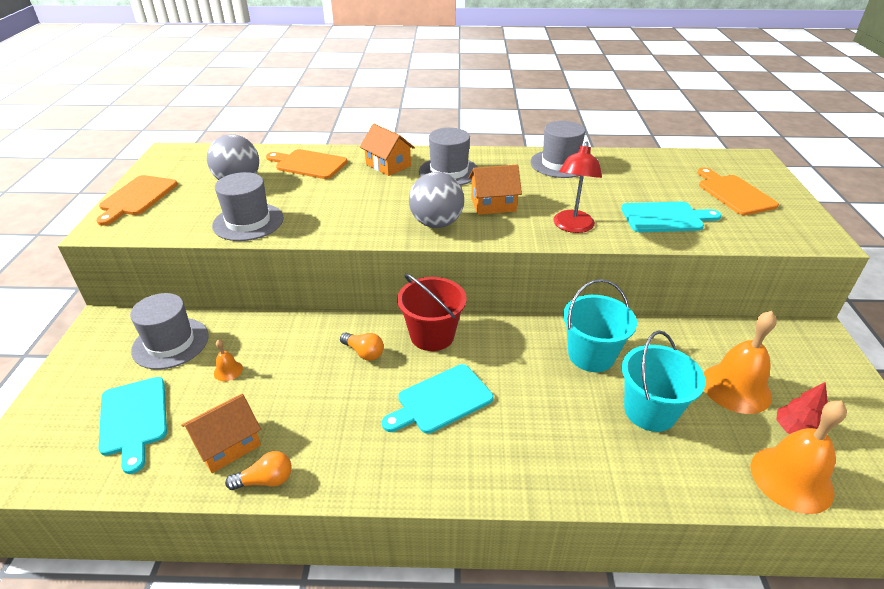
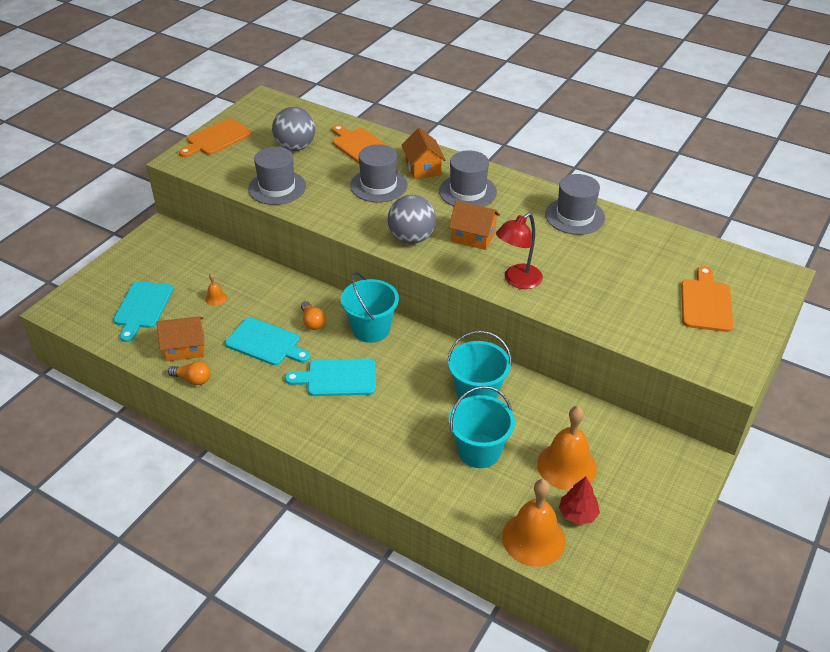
camera: 30 degrees right, 5 degrees up
grey hat [130,293,209,369] -> grey hat moved to [350,144,408,203]
red bucket [397,273,467,351] -> turquoise bucket [341,272,399,343]
turquoise cutting board [621,202,722,232] -> turquoise cutting board moved to [225,317,310,365]

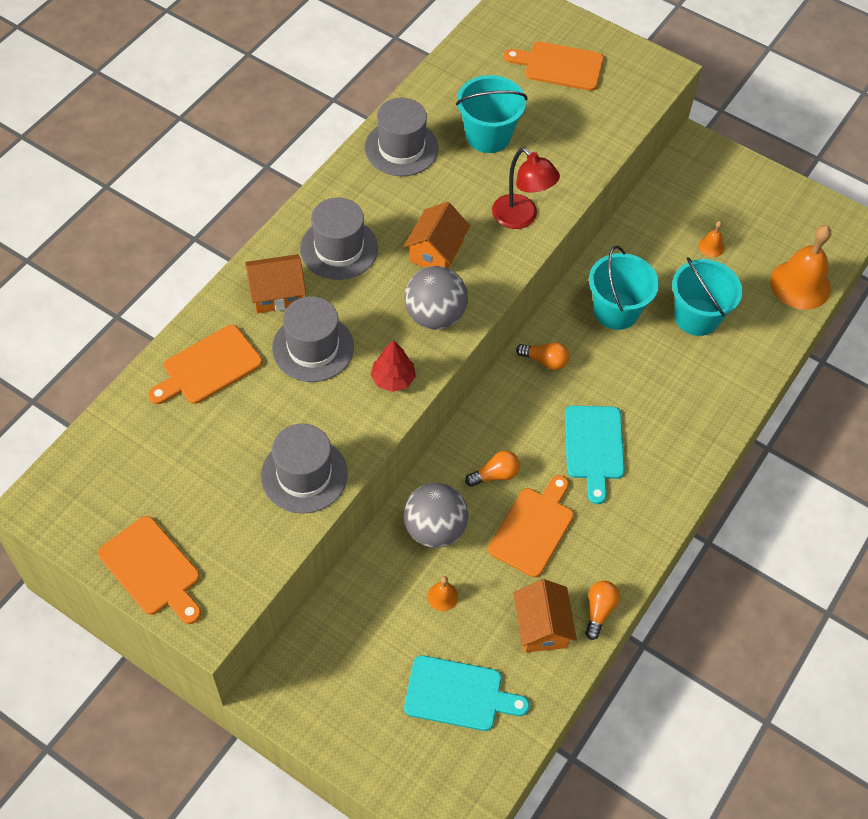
camera: 90 degrees left, 15 degrees up
turquoise cutting board [225,317,310,365] -> orange cutting board [488,475,574,577]
grey ball [272,107,315,151] -> grey ball moved to [403,483,468,548]
turquoise bucket [341,272,399,343] -> turquoise bucket moved to [456,75,527,153]
orange bell [537,406,597,490] -> orange bell [698,221,724,257], size x0.44
red tree [559,477,600,525] -> red tree moved to [371,340,416,392]
none -> orange light bulb [516,342,569,370]

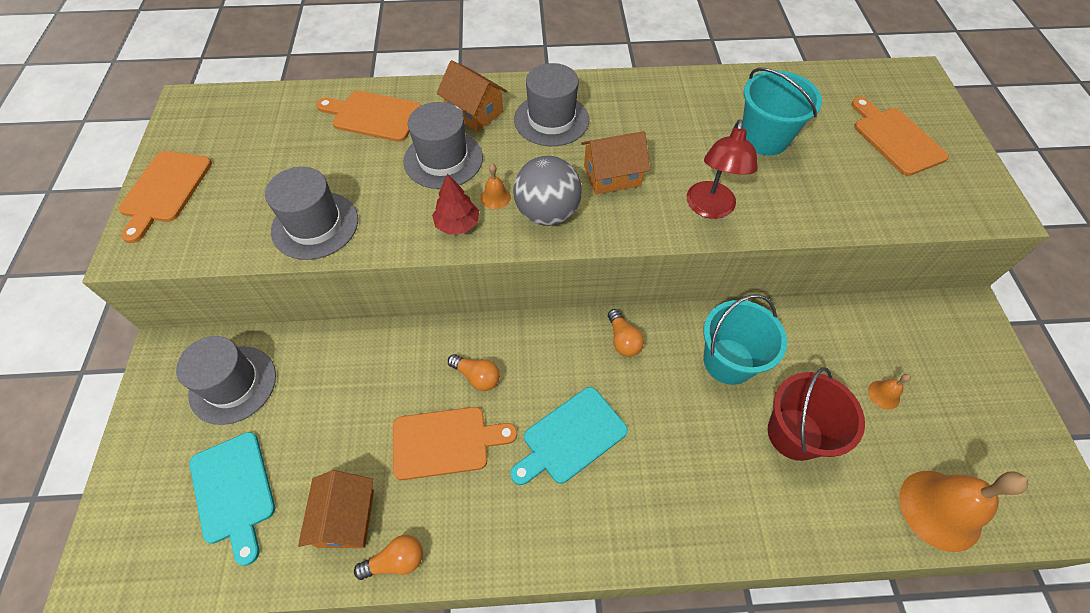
camera: 55 degrees right, 0 degrees up
grey hat [365,98,439,176] -> grey hat moved to [176,336,276,425]
grey ball [403,483,468,548] -> none
orange bell [428,576,458,611] -> orange bell moved to [481,164,511,209]
orange house [514,579,577,652] -> orange house turned 45 degrees counterclockwise [298,470,374,548]
turquoise bucket [672,257,742,336] -> red bucket [768,367,865,461]

